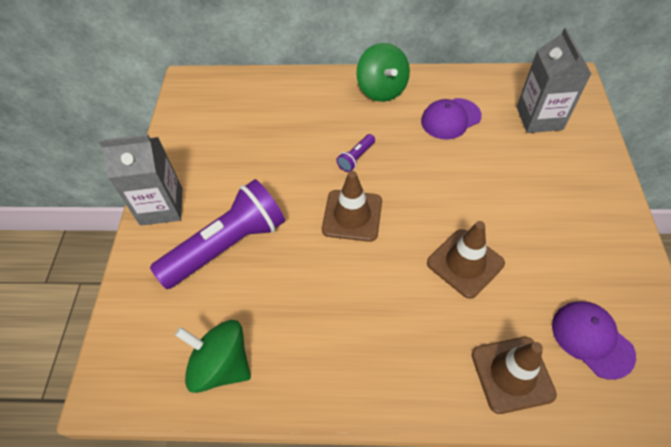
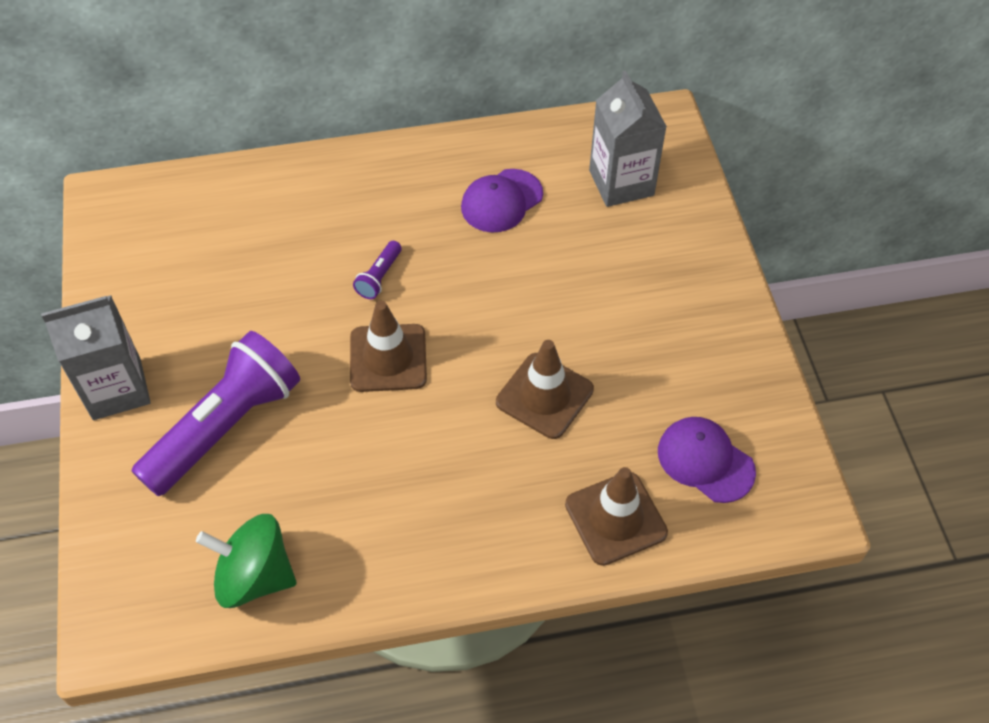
camera: 15 degrees left, 0 degrees up
green spinning top [356,43,410,102] -> none

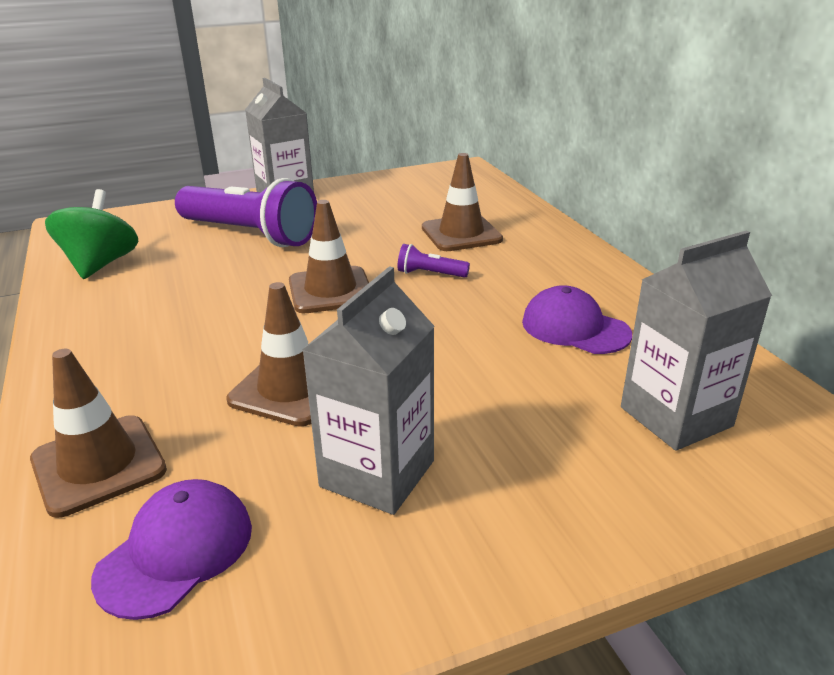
camera: 80 degrees right, 25 degrees down
none -> grey carton [302,266,435,515]
none -> brown traffic cone [422,153,503,251]

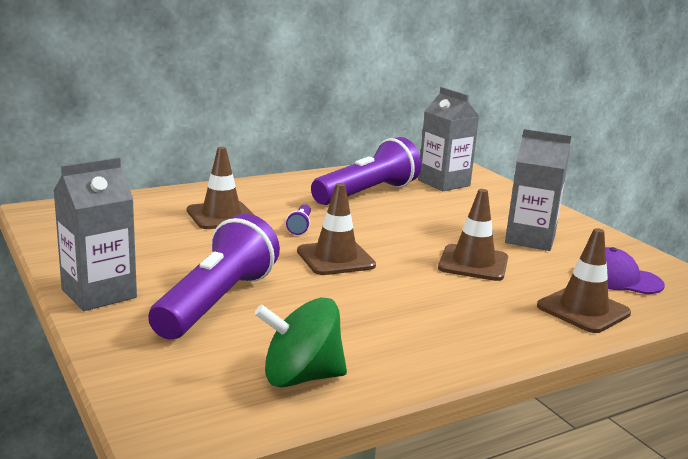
camera: 100 degrees left, 10 degrees down
purple cap [522,285,632,354] -> purple flashlight [311,137,421,205]

